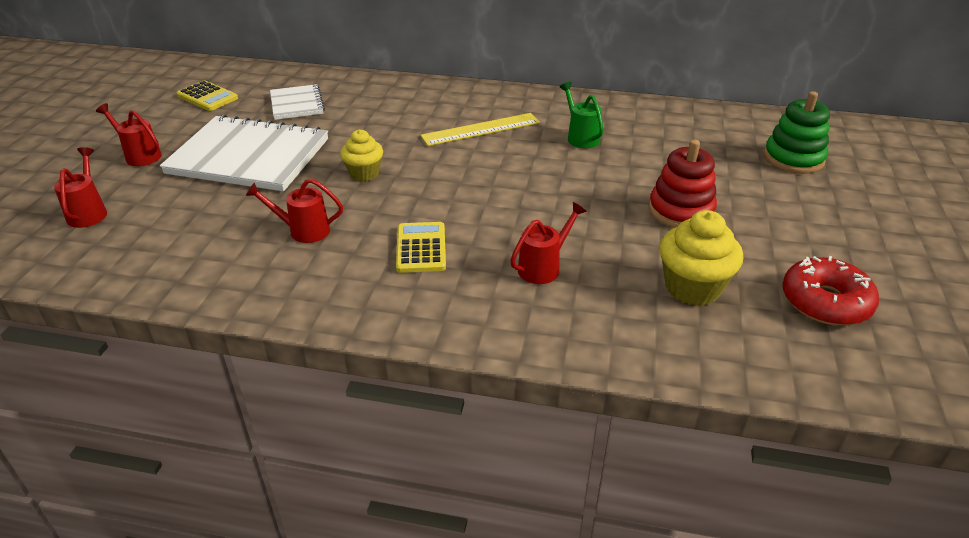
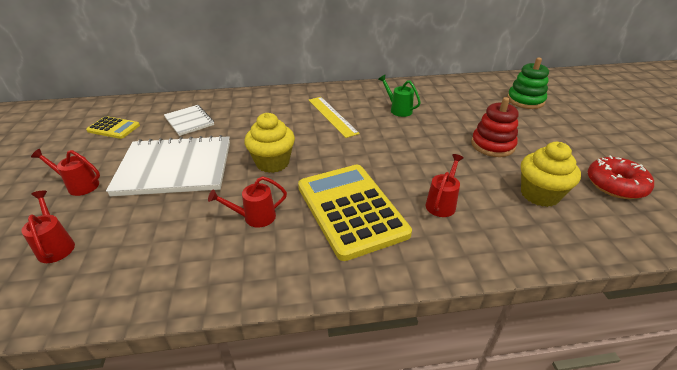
camera: 20 degrees left, 0 degrees up
yellow cupcake [340,129,383,181] -> yellow cupcake [244,113,295,173], size x1.53
yellow calculator [396,222,446,273] -> yellow calculator [298,165,412,261], size x2.07
yellow ruler [420,113,540,146] -> yellow ruler turned 75 degrees counterclockwise [308,97,360,138]

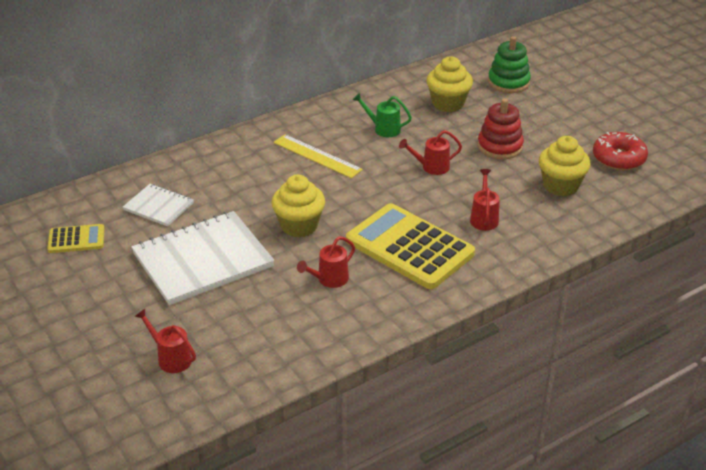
camera: 25 degrees left, 0 degrees up
red watering can [31,149,100,196] -> red watering can moved to [399,130,462,175]
none -> yellow cupcake [427,56,473,112]

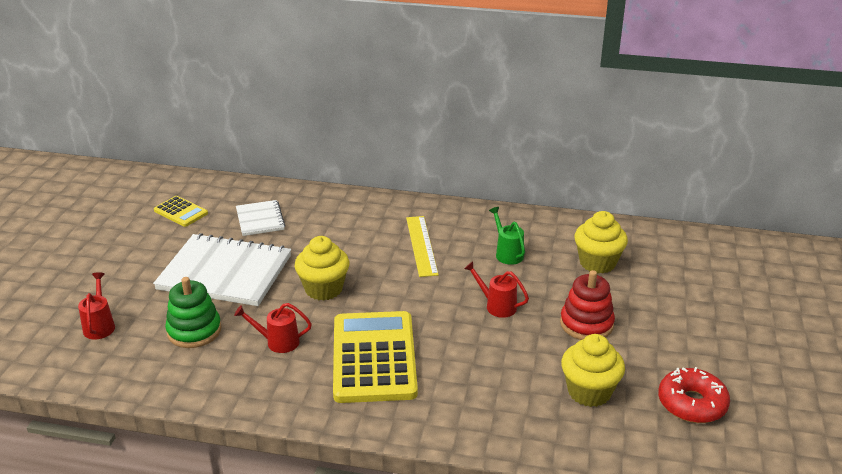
camera: 45 degrees right, 5 degrees down
red watering can [470,169,500,231] -> none
green stacking toy [488,36,531,93] -> green stacking toy moved to [165,277,222,348]

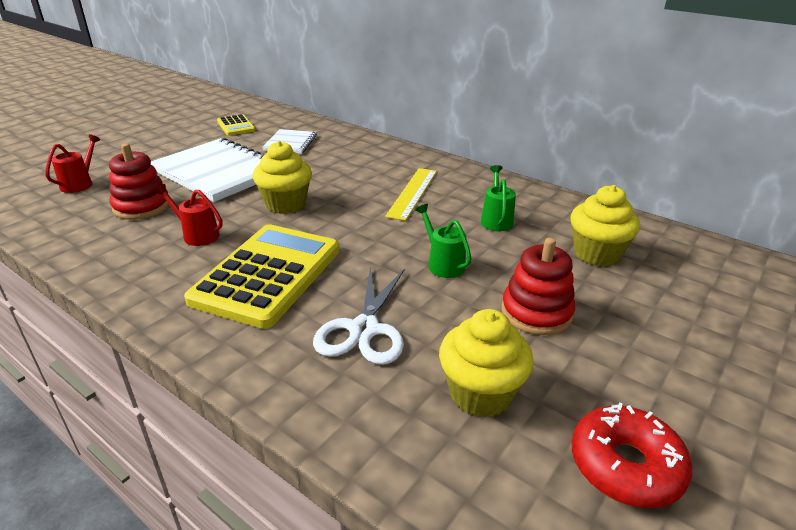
camera: 25 degrees right, 0 degrees up
green stacking toy [165,277,222,348] -> red stacking toy [109,143,169,220]
red watering can [464,261,529,318] -> green watering can [415,204,472,278]
none -> white scissors [313,266,405,365]

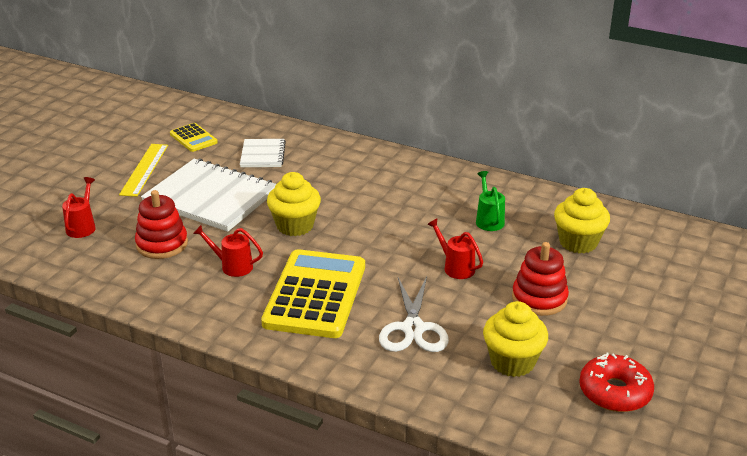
camera: 10 degrees left, 0 degrees up
yellow ruler [385,168,437,221] -> yellow ruler moved to [119,144,168,197]
green watering can [415,204,472,278] -> red watering can [427,218,483,279]

